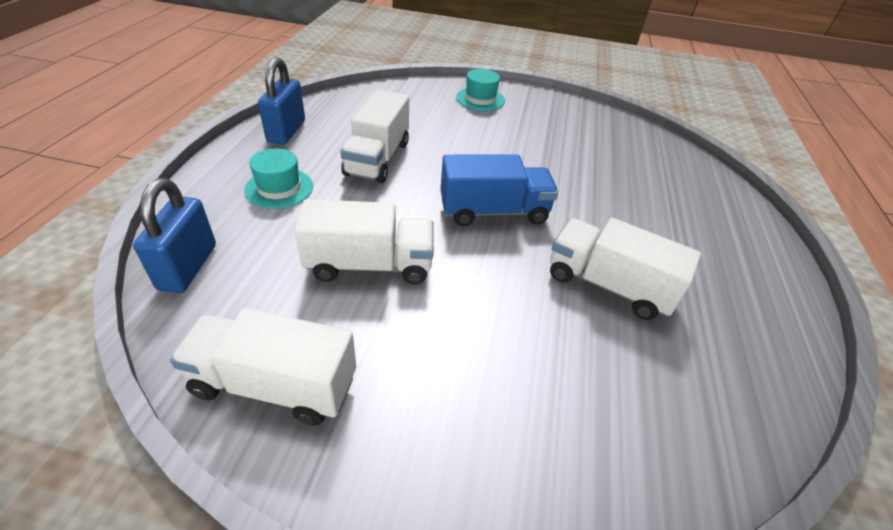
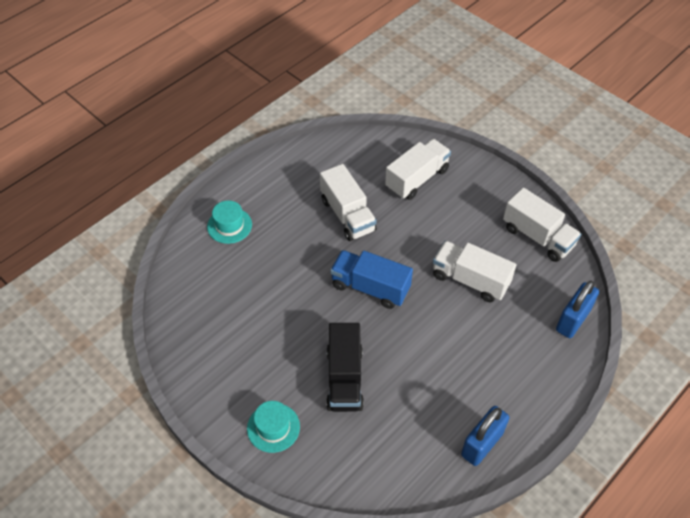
camera: 145 degrees left, 10 degrees up
turquoise hat [244,149,313,209] -> turquoise hat moved to [207,201,252,244]
white truck [340,90,409,183] -> white truck moved to [385,139,451,200]
none -> black truck [326,323,364,412]

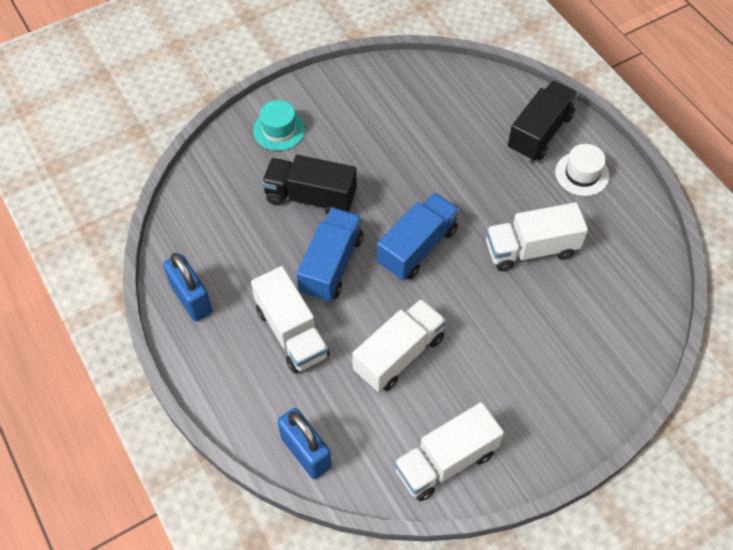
camera: 105 degrees right, 5 degrees up
turquoise hat [207,201,252,244] -> black truck [508,81,578,161]
white truck [385,139,451,200] -> white truck moved to [251,266,330,373]
none -> blue truck [297,208,363,302]
none -> white hat [555,144,610,196]

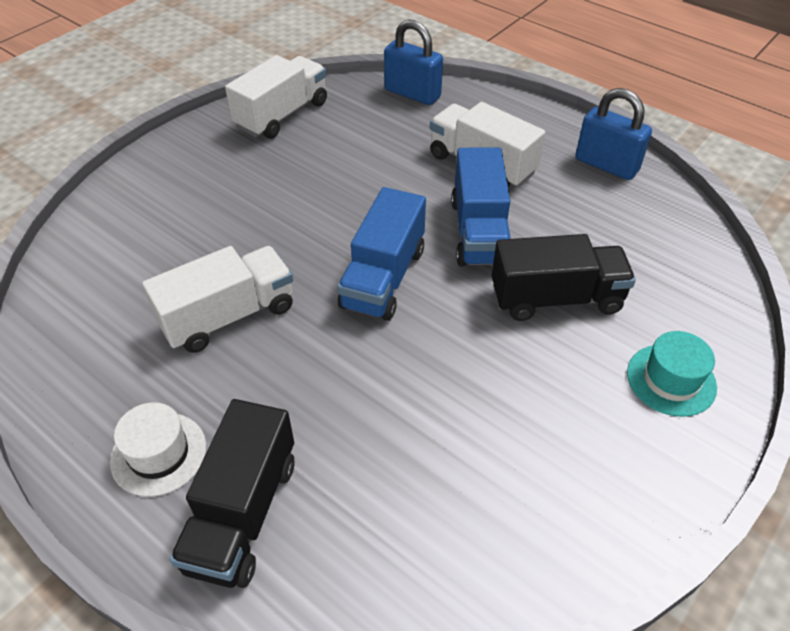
camera: 160 degrees right, 10 degrees down
white truck [352,299,446,392] -> none

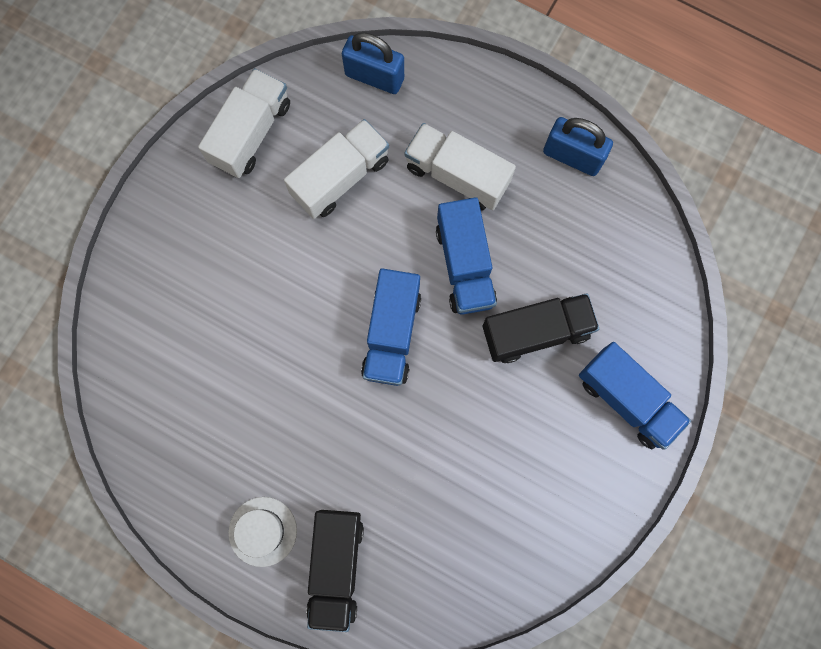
camera: 10 degrees left, 30 degrees up
white truck [142,246,293,353] -> white truck moved to [284,119,389,219]
turquoise hat [627,331,717,417] -> blue truck [579,342,691,450]

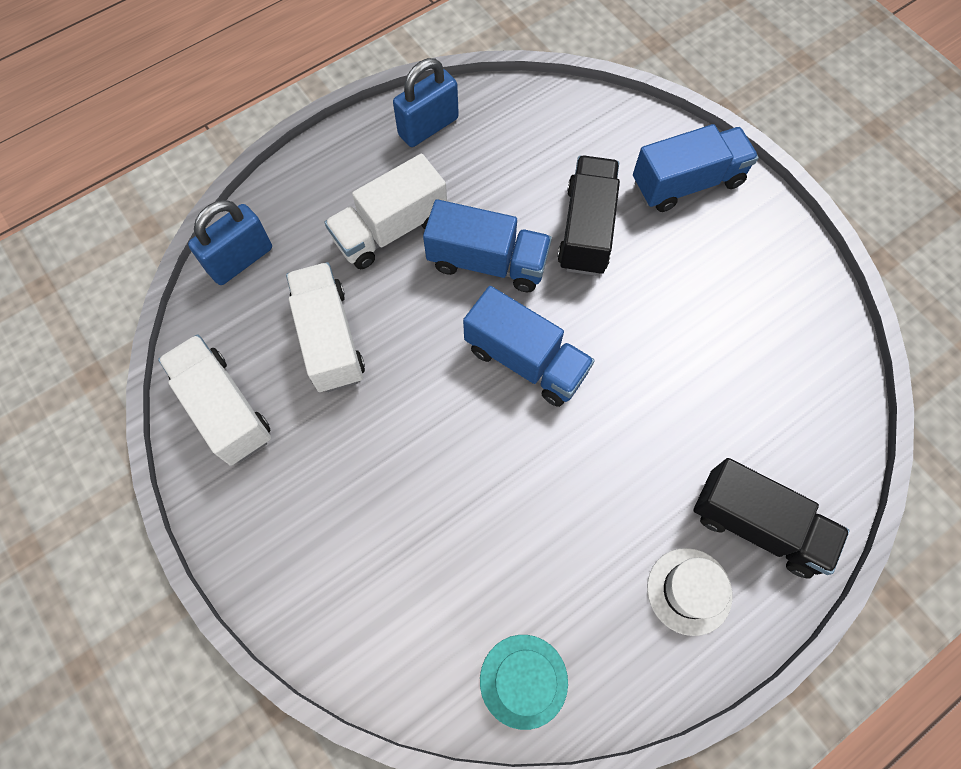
camera: 65 degrees left, 10 degrees down
none -> turquoise hat [480,635,568,730]

